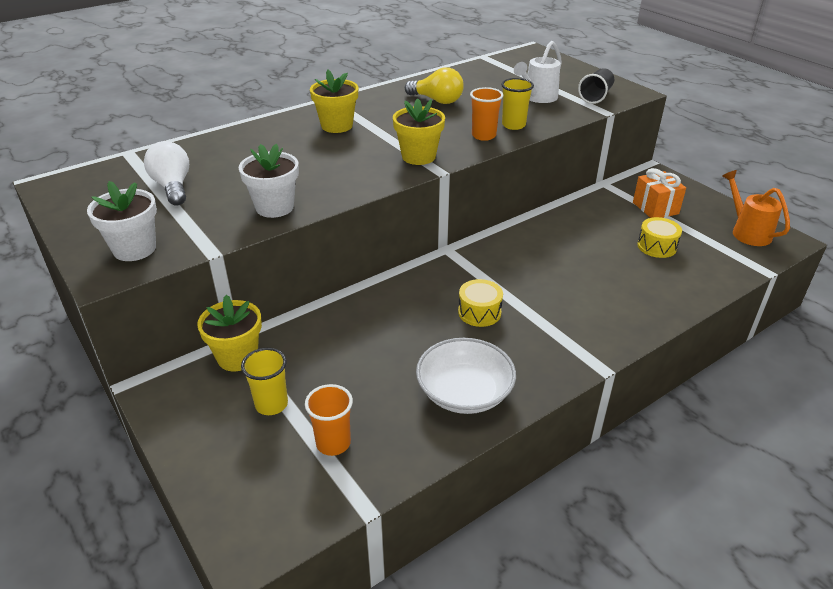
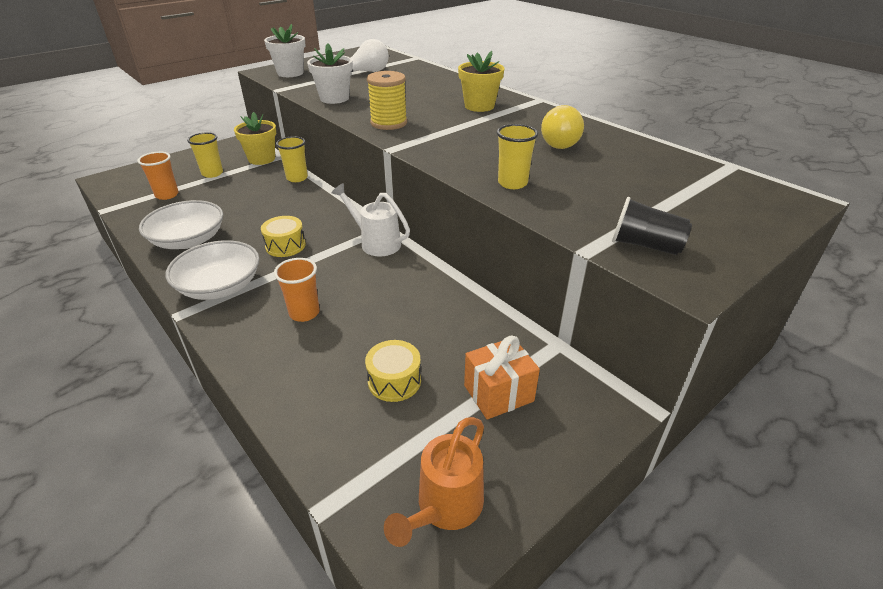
camera: 85 degrees right, 0 degrees up
yellow flower pot [393,98,445,165] -> none
orange cup [470,87,503,141] -> orange cup moved to [274,258,320,322]
white watering can [514,41,562,103] -> white watering can moved to [332,183,410,256]
orange watering can [722,170,790,246] -> orange watering can turned 150 degrees clockwise [384,417,484,547]
none -> white bowl [166,240,259,300]
none -> yellow cup [276,136,308,182]
none -> yellow spool [367,71,407,130]

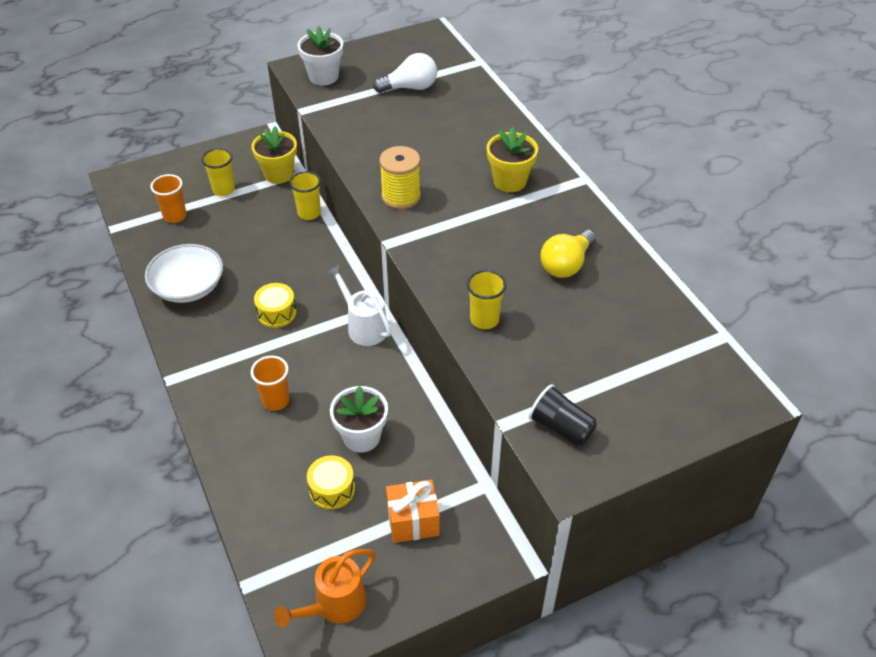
camera: 15 degrees right, 10 degrees up
white bowl [166,240,259,300] -> none
white flower pot [307,43,353,104] -> white flower pot moved to [330,386,388,453]

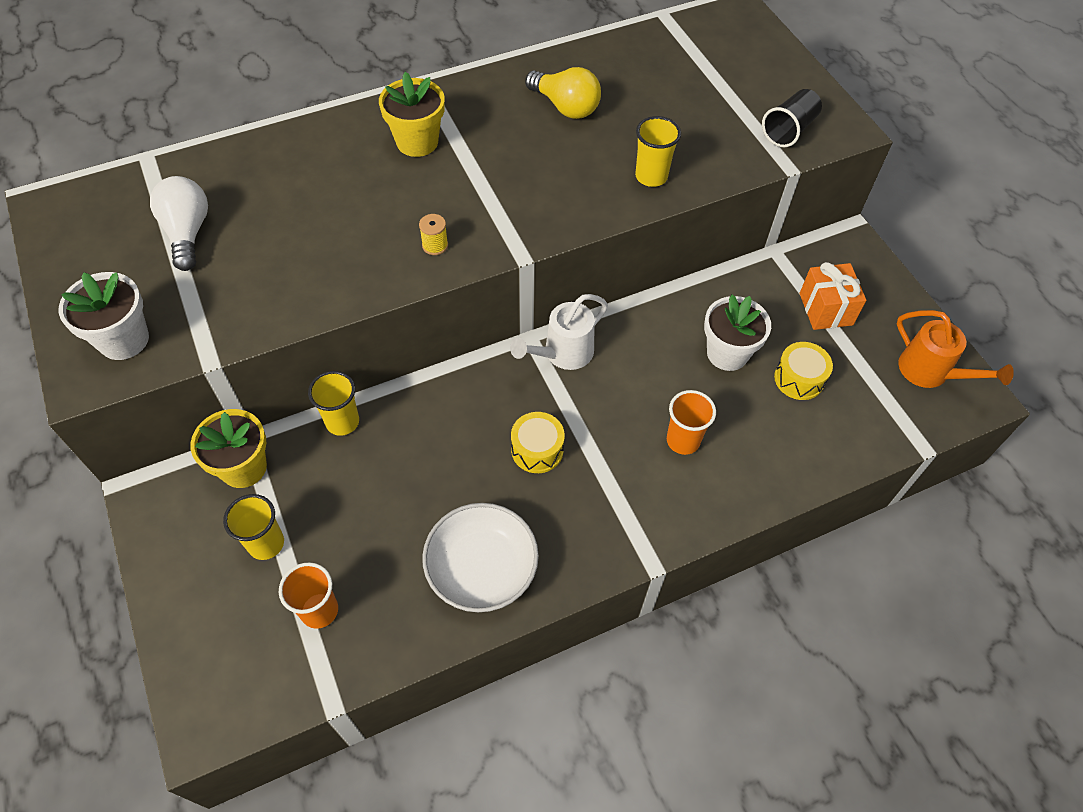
camera: 90 degrees left, 10 degrees up
yellow spool [379,146,421,209] -> yellow spool [419,214,448,255], size x0.50

